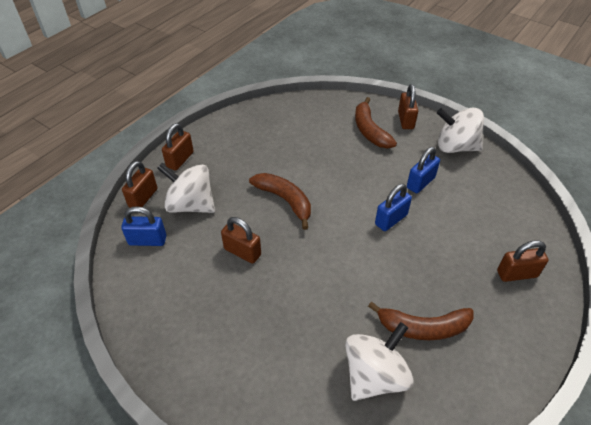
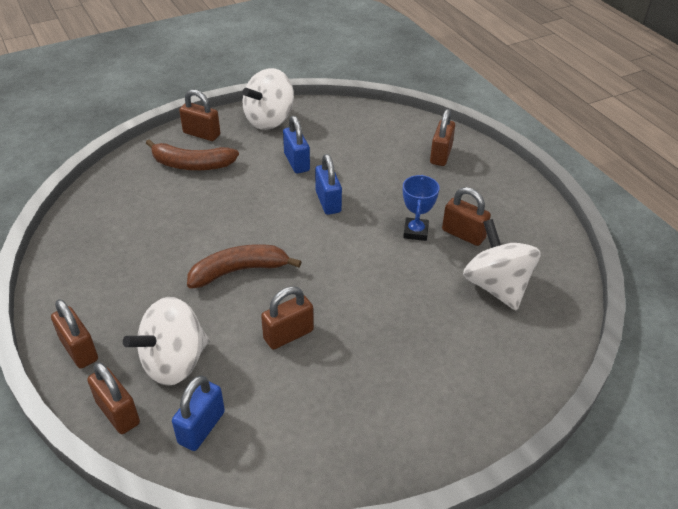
camera: 65 degrees left, 5 degrees down
brown banana [368,301,474,340] -> brown padlock [442,187,491,246]
none -> blue trophy [403,175,440,241]

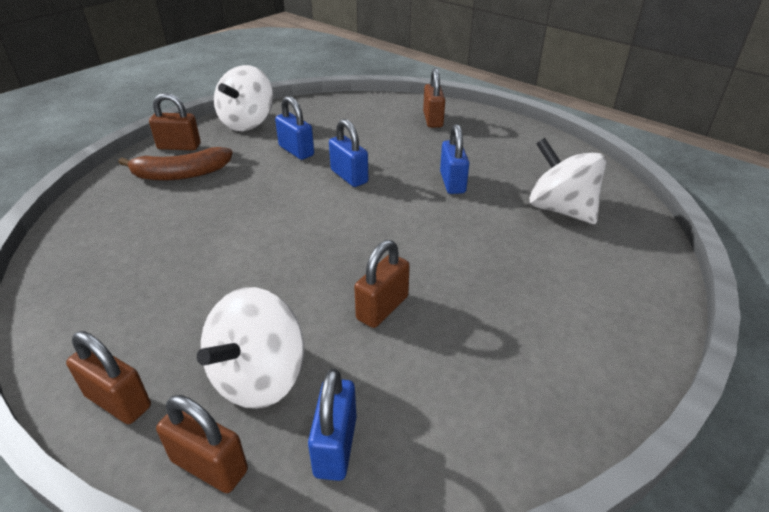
camera: 20 degrees left, 5 degrees down
brown banana [187,244,301,289] -> none
blue trophy [403,175,440,241] -> blue padlock [440,124,469,194]
brown padlock [442,187,491,246] -> none

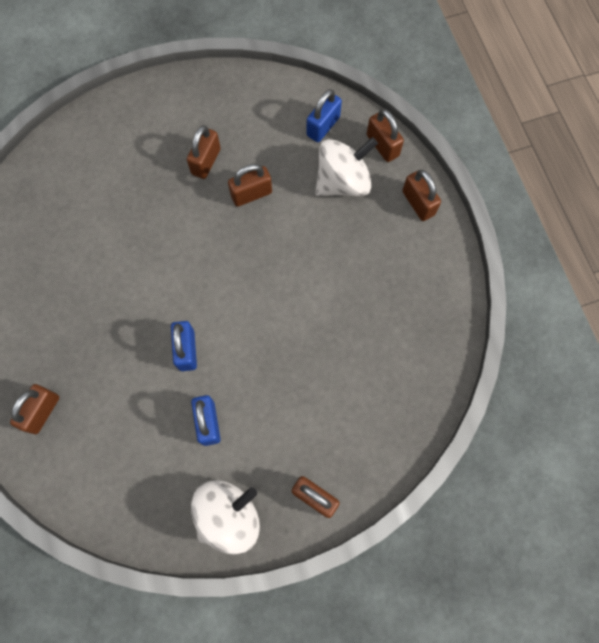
camera: 150 degrees left, 35 degrees up
brown banana [118,147,233,181] -> none
blue padlock [440,124,469,194] -> none
white spinning top [529,138,607,224] -> none
none -> brown padlock [187,125,221,179]

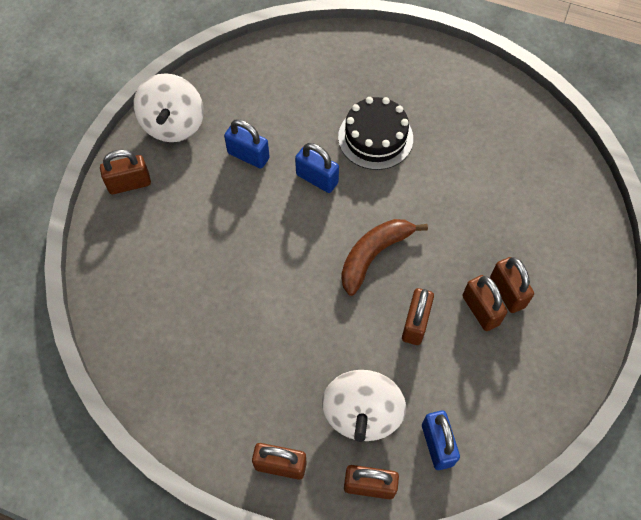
camera: 130 degrees right, 10 degrees down
brown padlock [10,384,59,434] -> brown padlock moved to [490,257,534,313]
none -> black cake [338,97,413,170]
none -> brown banana [341,219,428,296]

